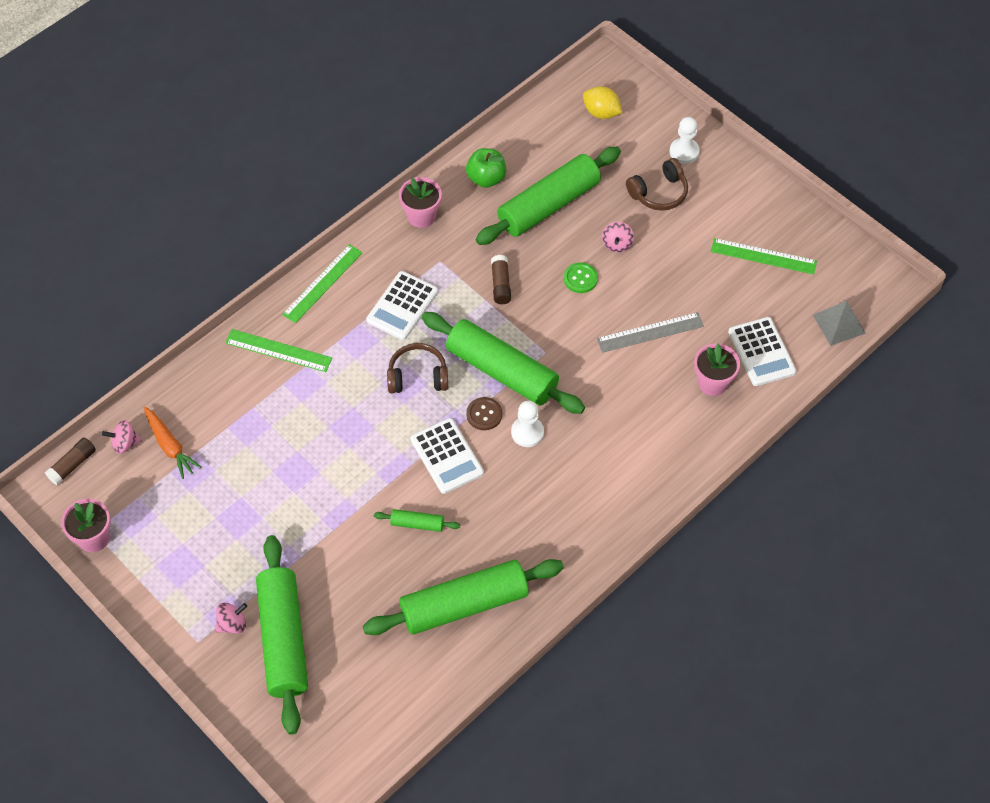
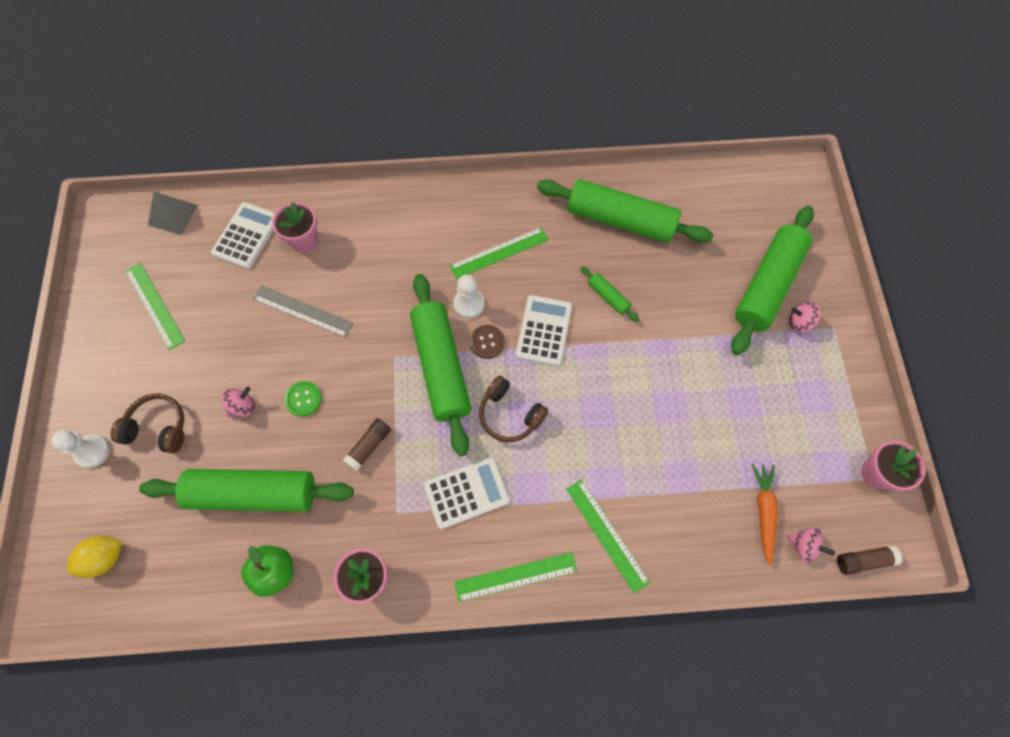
camera: 140 degrees left, 10 degrees up
yellow lemon [583,86,622,119] -> yellow lemon turned 75 degrees clockwise [67,536,122,578]
none -> green ruler [449,227,549,279]

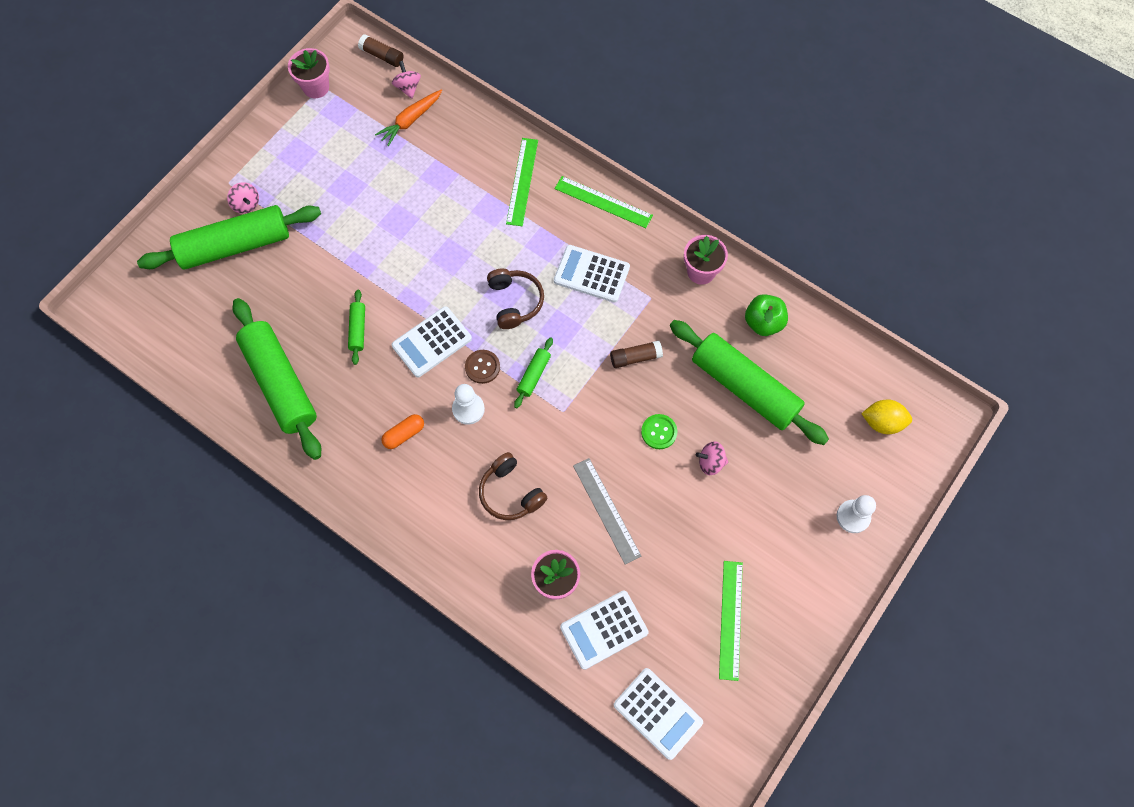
camera: 140 degrees left, 0 degrees up
brown headphones [111,393,184,453] -> brown headphones moved to [479,452,547,520]
grey pyramid [148,192,198,235] -> white calculator [614,668,703,760]
green rolling pin [410,274,471,456] -> green rolling pin [514,337,553,408], size x0.43
green ruler [449,227,549,279] -> orange capsule [381,414,424,449]

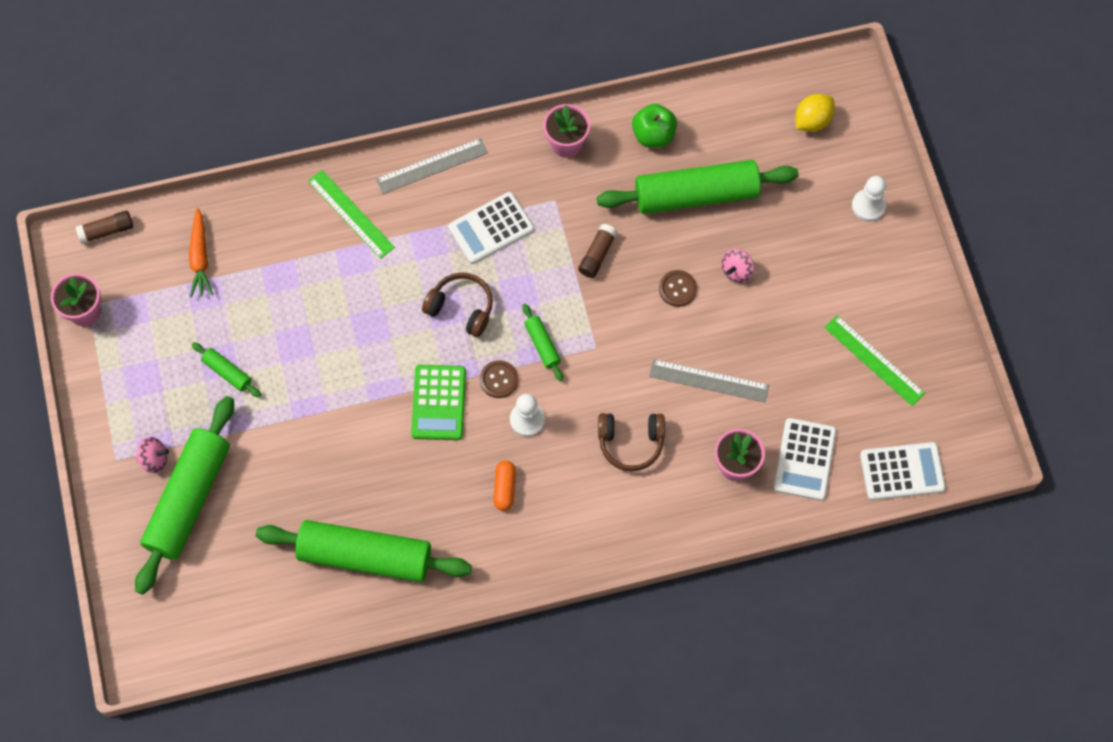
camera: 50 degrees left, 0 degrees up
green rolling pin [348,290,365,365] -> green rolling pin moved to [192,342,261,397]
pink spinning top [392,61,421,99] -> none
white calculator [392,306,472,378] -> green calculator [411,365,466,440]
green ruler [555,176,653,228] -> grey ruler [376,138,488,194]
green button [641,414,677,449] -> brown button [659,270,697,307]

